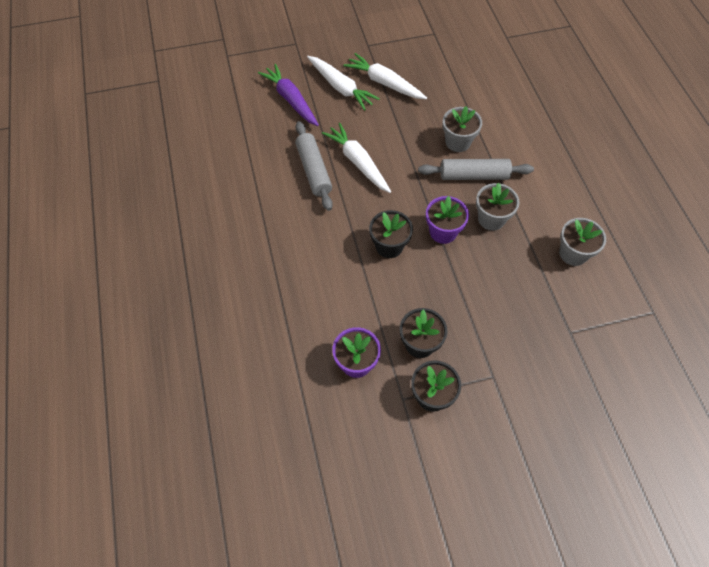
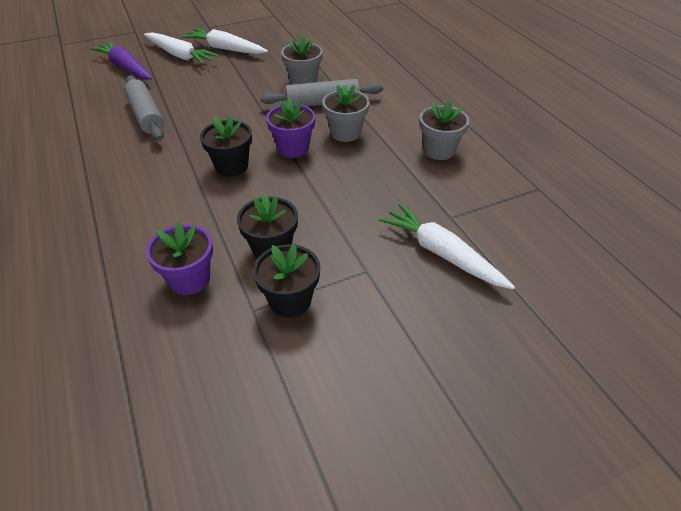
camera: 10 degrees left, 15 degrees down
white carrot [322,123,391,193] -> white carrot moved to [379,204,515,289]

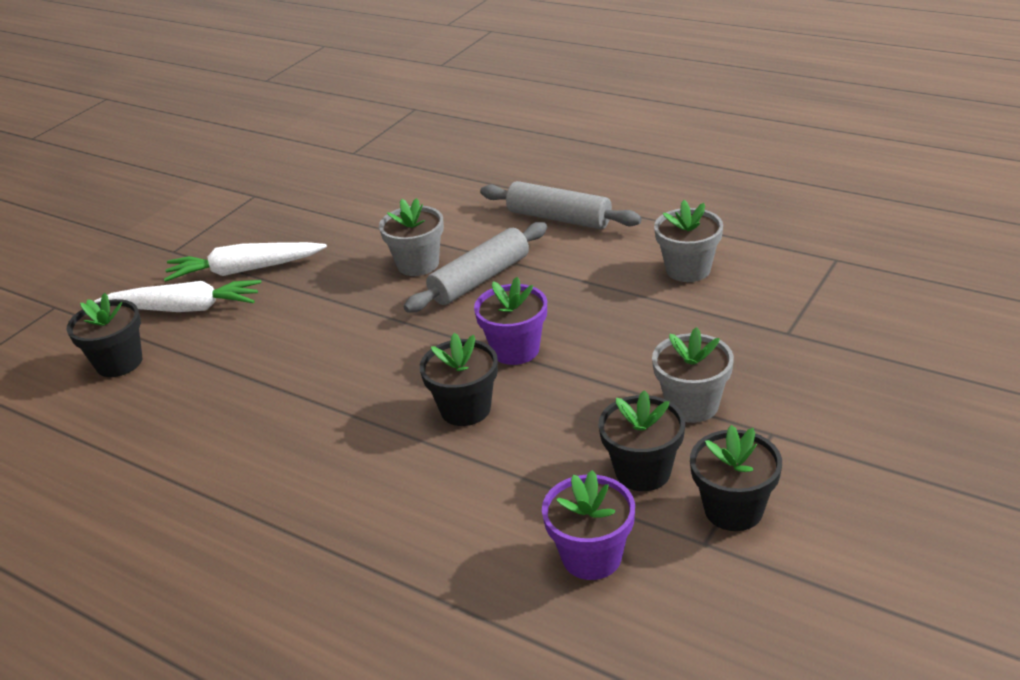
camera: 30 degrees left, 10 degrees down
purple carrot [90,41,152,80] -> black flower pot [67,293,142,377]
grey rolling pin [124,76,164,141] -> grey rolling pin moved to [480,181,642,229]
grey flower pot [322,85,370,142] -> grey flower pot moved to [652,327,734,423]
white carrot [379,204,515,289] -> none

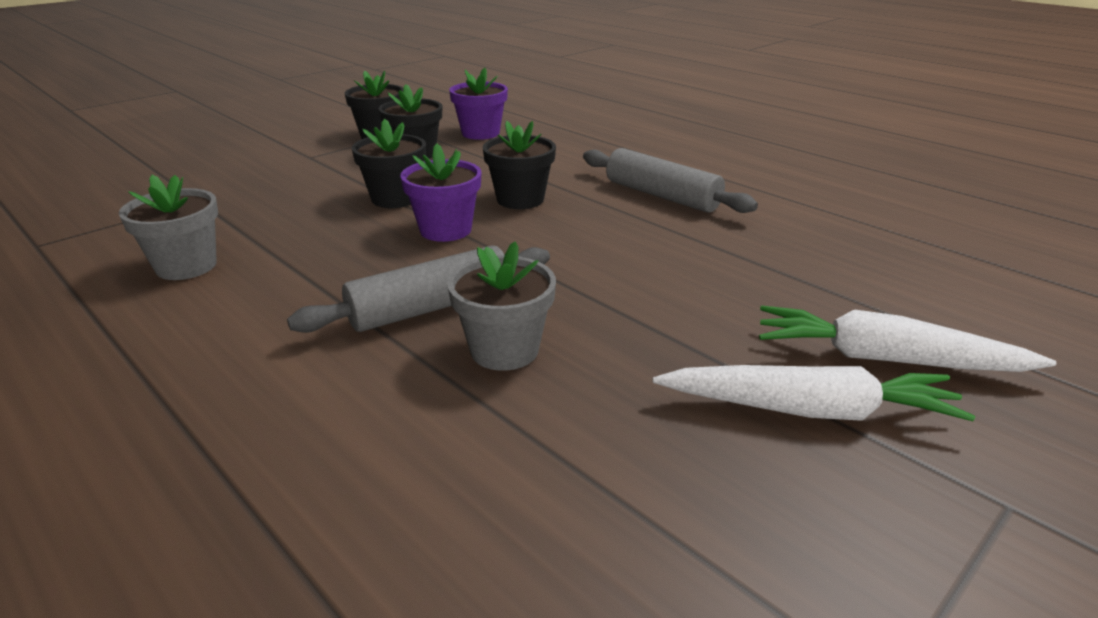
camera: 170 degrees left, 5 degrees down
black flower pot [67,293,142,377] -> black flower pot moved to [352,119,426,208]
grey rolling pin [480,181,642,229] -> grey rolling pin moved to [583,148,758,213]
grey flower pot [652,327,734,423] -> none

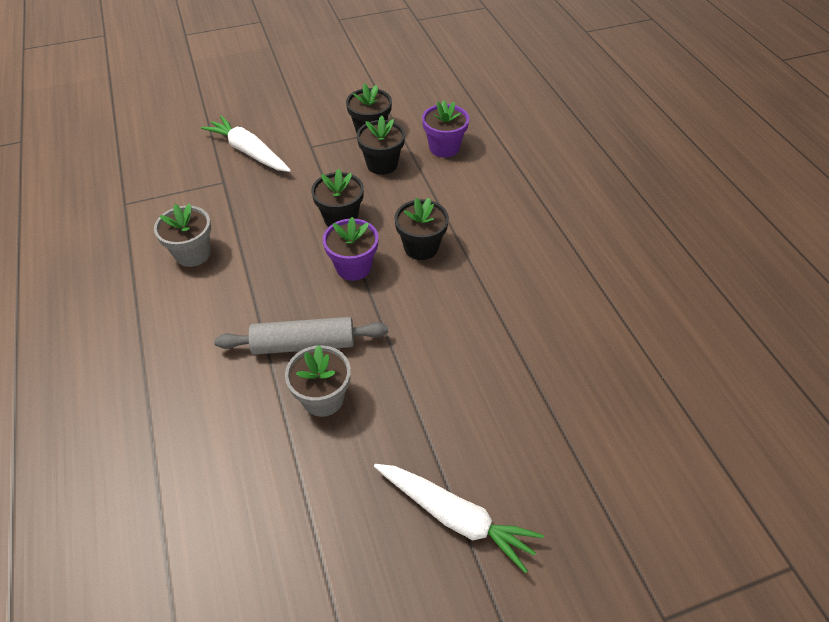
camera: 25 degrees right, 20 degrees up
grey rolling pin [583,148,758,213] -> none
white carrot [759,306,1056,372] -> white carrot moved to [201,115,291,172]

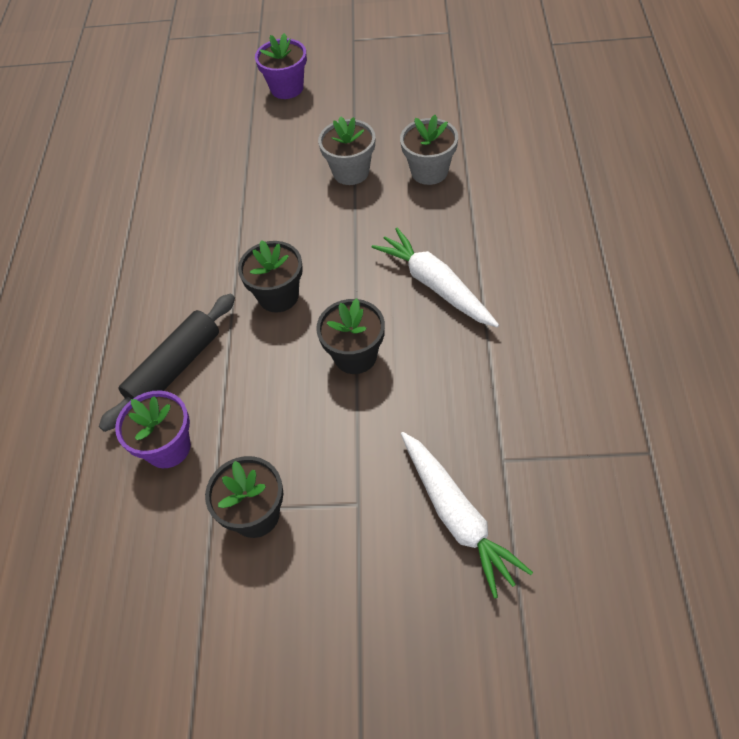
camera: 155 degrees left, 5 degrees up
grey flower pot [154,203,211,267] -> grey flower pot moved to [318,116,375,185]
grey rolling pin [214,317,388,355] -> none
purple flower pot [323,217,379,281] -> purple flower pot moved to [255,33,307,99]
black flower pot [357,115,405,175] -> none
white carrot [374,464,544,573] -> white carrot moved to [372,228,499,327]
none -> black rolling pin [99,294,235,432]

